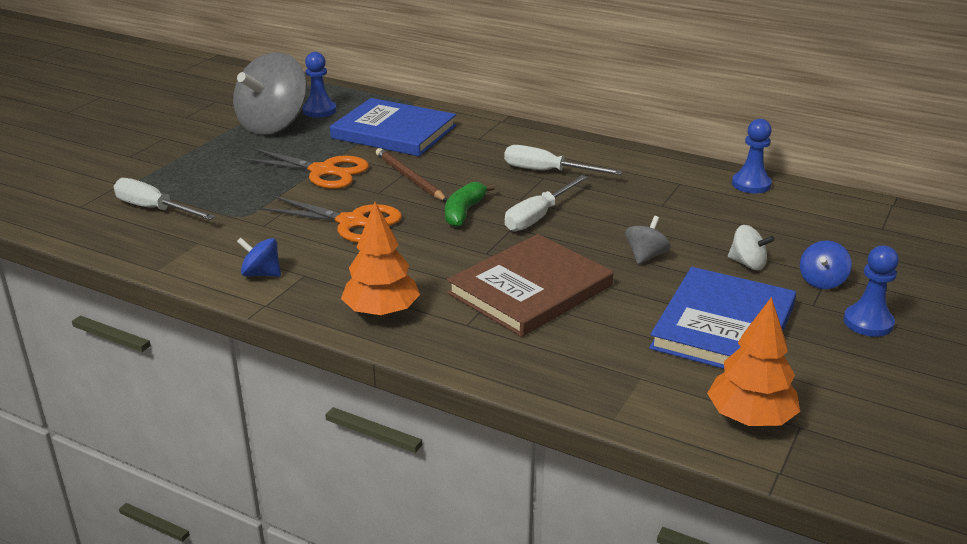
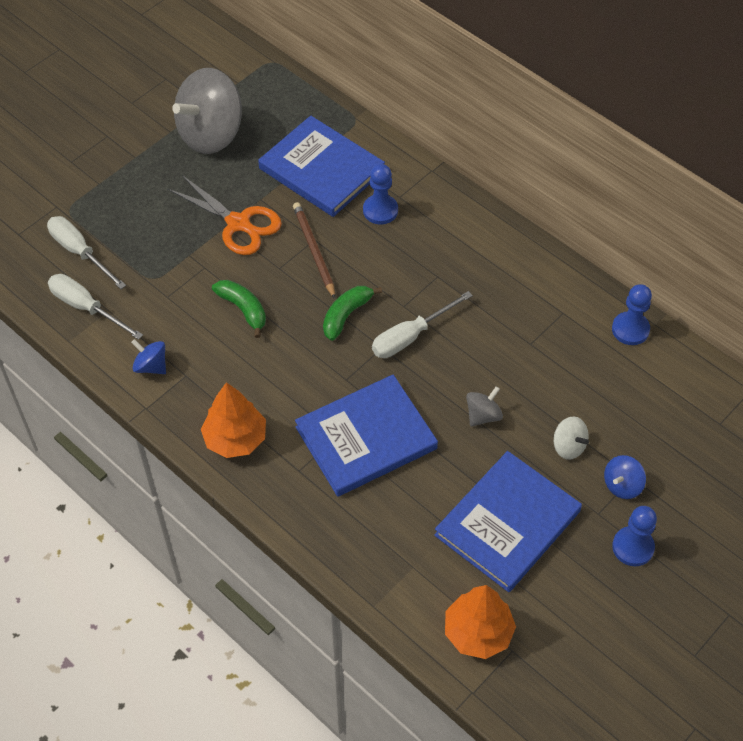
camera: 15 degrees right, 25 degrees up
orange scissors [260,195,402,243] -> green banana [212,280,266,338]
blue pawn [303,52,337,118] -> blue pawn moved to [363,164,398,224]
brown book [447,234,613,337] -> blue book [295,375,438,497]
white screwdriver [504,145,623,175] -> white screwdriver moved to [48,274,143,340]

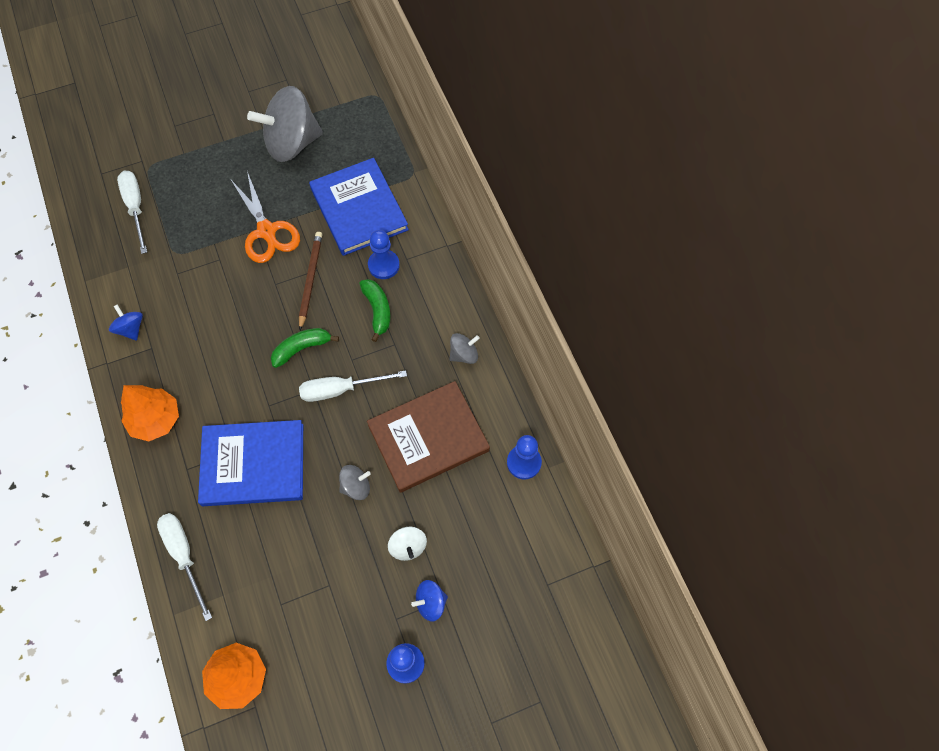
camera: 25 degrees right, 10 degrees up
white screwdriver [48,274,143,340] -> white screwdriver moved to [157,513,212,621]
green banana [212,280,266,338] -> green banana moved to [359,279,390,342]
blue book [434,451,582,592] -> none
none -> brown book [367,381,490,493]
none -> grey spinning top [450,333,480,364]

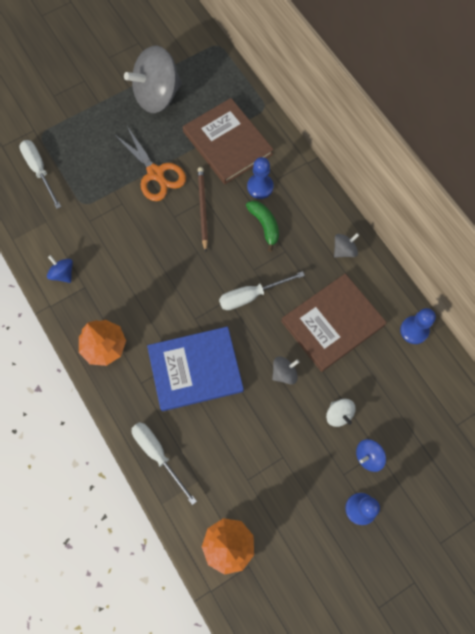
camera: 10 degrees left, 5 degrees up
green banana [271,328,339,368] -> none
blue book [309,158,409,256] -> brown book [183,98,274,184]

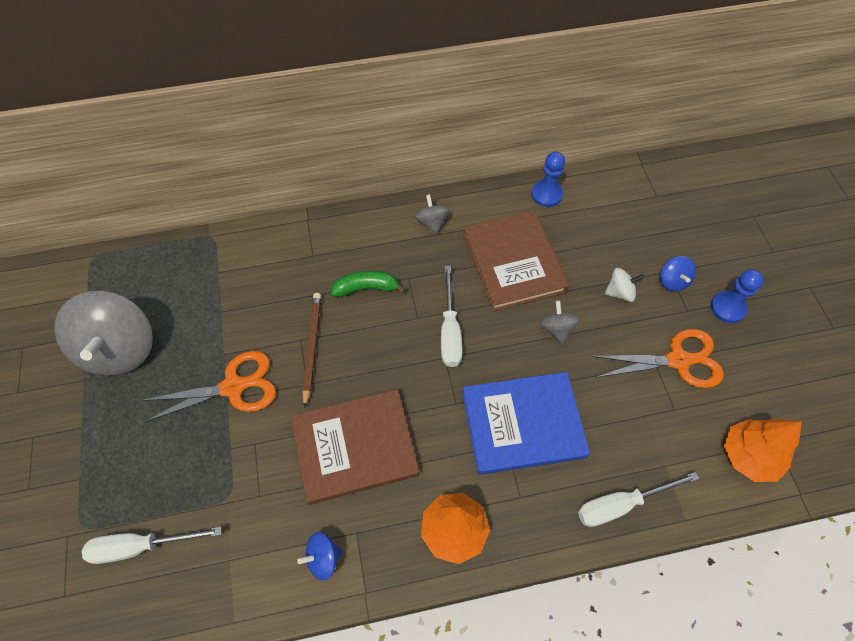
camera: 70 degrees left, 10 degrees down
blue book [147,327,244,411] -> blue book turned 75 degrees clockwise [462,372,590,475]
brown book [183,98,274,184] -> brown book moved to [291,389,419,505]
brown pencil [198,167,208,252] -> brown pencil turned 75 degrees clockwise [302,293,321,408]
blue pawn [247,157,274,199] -> none
none -> orange scissors [591,329,724,388]

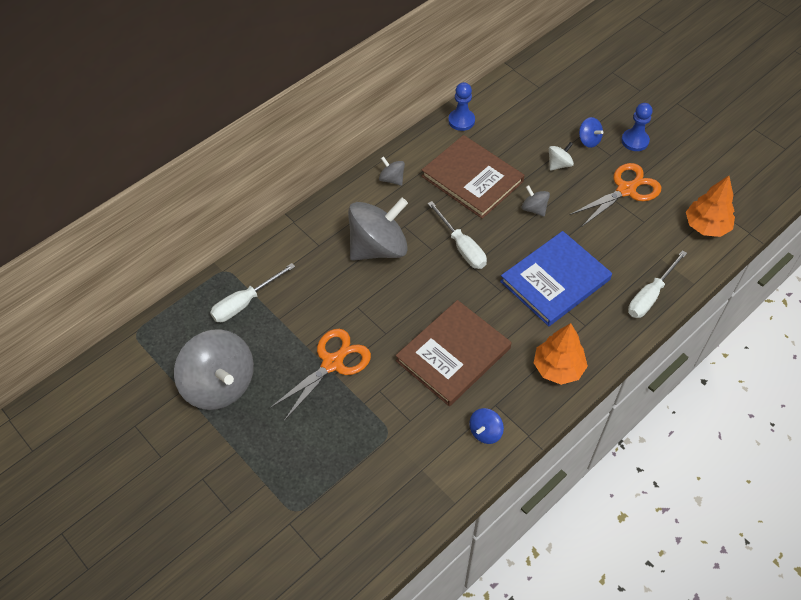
camera: 30 degrees left, 5 degrees down
white screwdriver [82,527,222,564] -> white screwdriver moved to [210,263,295,322]
brown pencil [302,293,321,408] -> none
green banana [331,270,406,297] -> grey spinning top [348,197,408,261]

